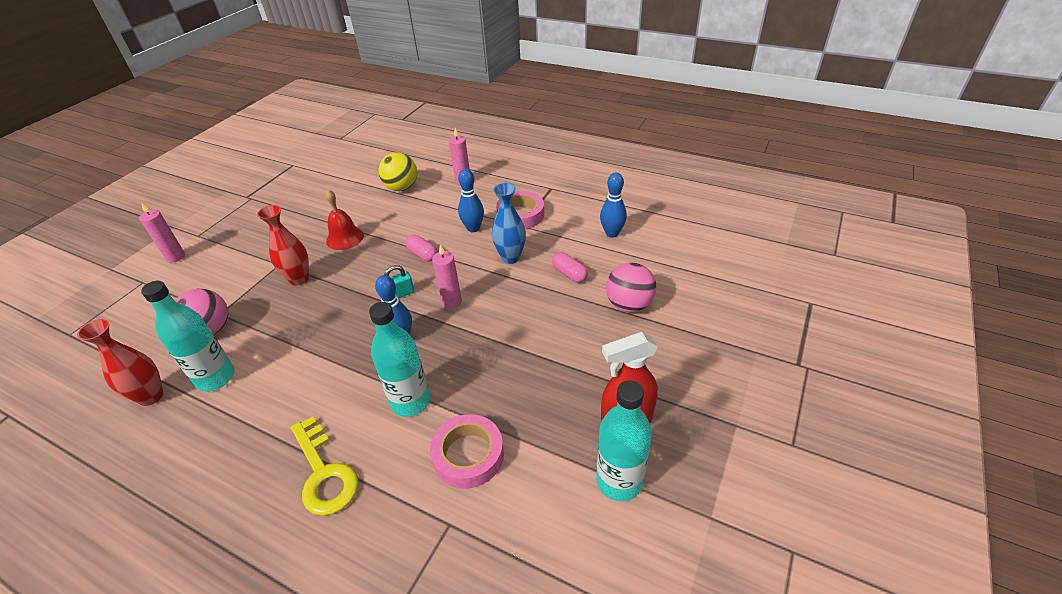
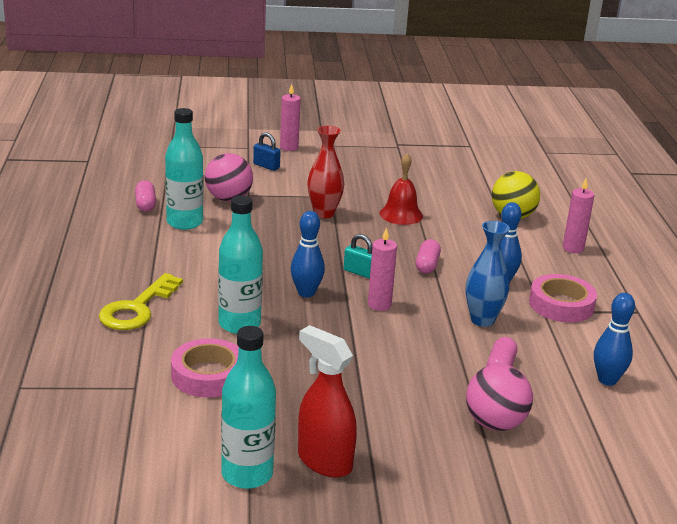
camera: 55 degrees right, 15 degrees down
red vase [77,319,164,406] -> pink capsule [135,180,156,212]
none -> blue padlock [253,132,281,171]

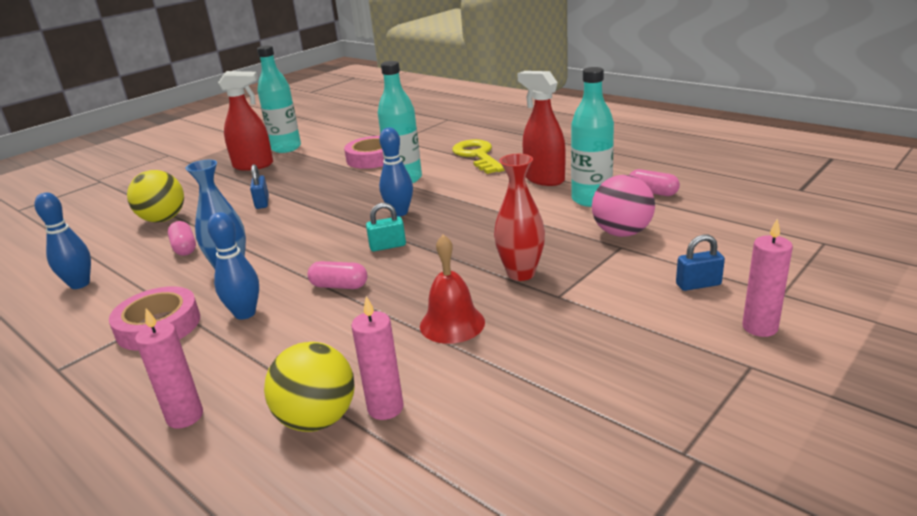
camera: 140 degrees right, 0 degrees up
pink candle [368,227,397,311] -> pink candle moved to [351,296,404,420]
pink capsule [416,239,441,274] -> pink capsule turned 45 degrees counterclockwise [308,261,368,289]
pink ball [466,364,533,431] -> yellow ball [127,170,184,222]
none -> blue padlock [250,164,269,209]
none -> red spray bottle [517,71,566,186]

